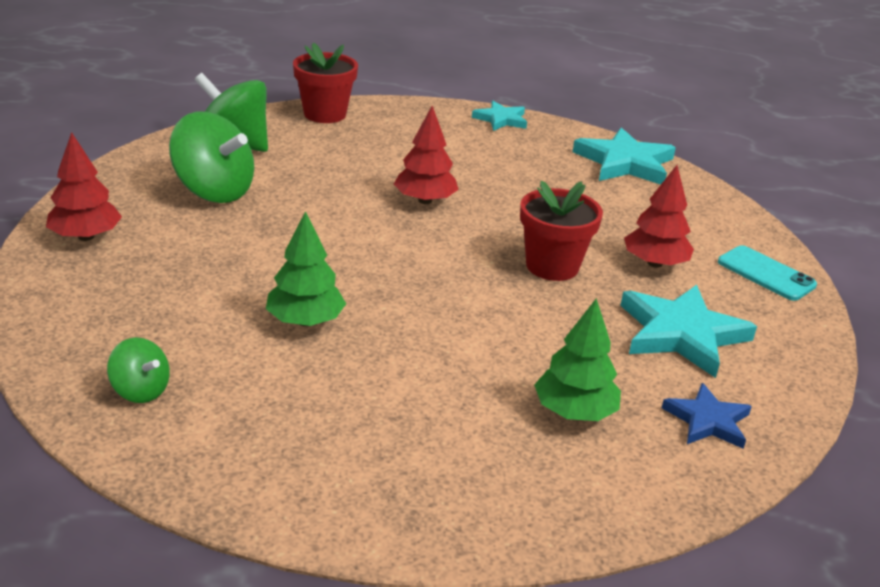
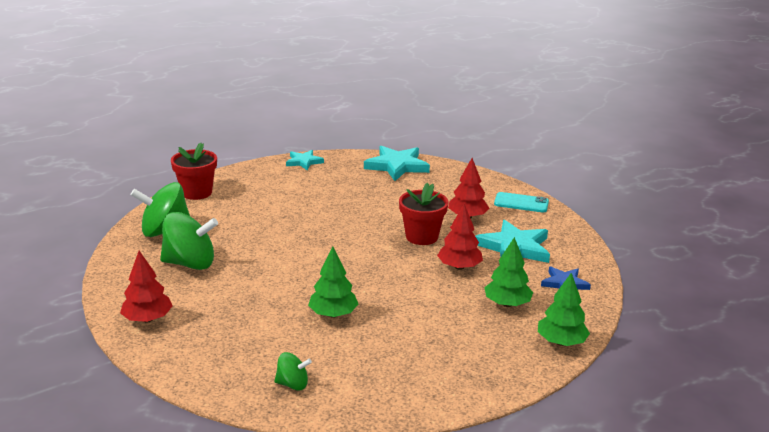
camera: 30 degrees left, 5 degrees down
red tree [394,106,459,204] -> red tree moved to [437,204,483,270]
none -> green tree [538,273,590,346]

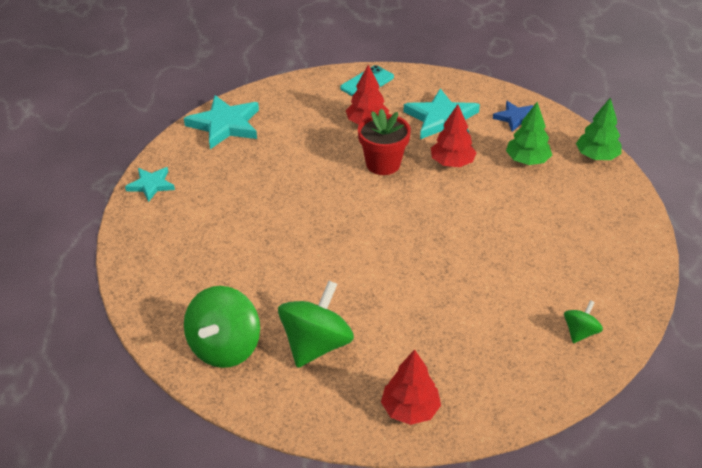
camera: 60 degrees left, 15 degrees up
red flower pot [171,143,217,200] -> none
green tree [308,247,358,318] -> none

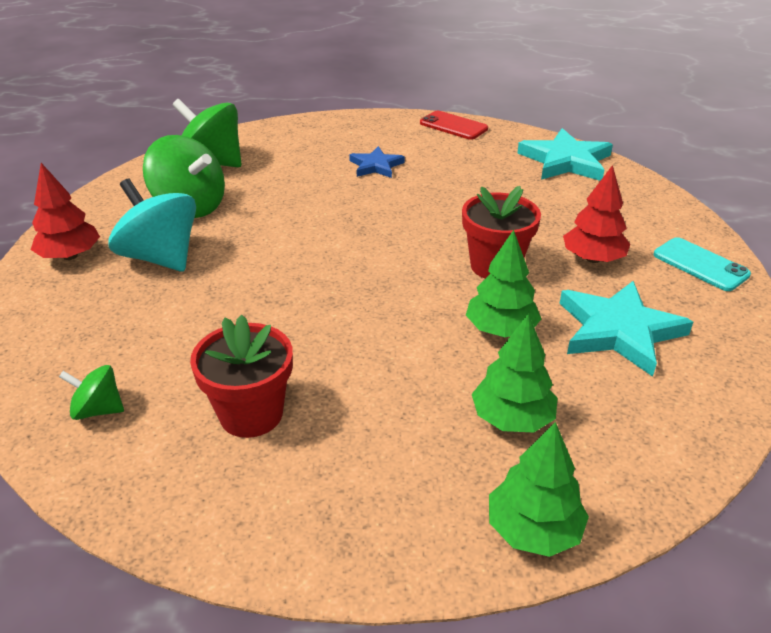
camera: 95 degrees right, 5 degrees down
turquoise star [125,167,175,202] -> red phone [420,111,488,140]
red tree [431,104,477,167] -> green tree [466,230,541,337]
blue star [493,101,533,132] -> blue star moved to [349,146,405,178]
green spinning top [564,300,603,343] -> green spinning top turned 150 degrees clockwise [59,365,124,420]
none -> turquoise spinning top [108,179,196,272]
none -> red flower pot [190,314,293,438]

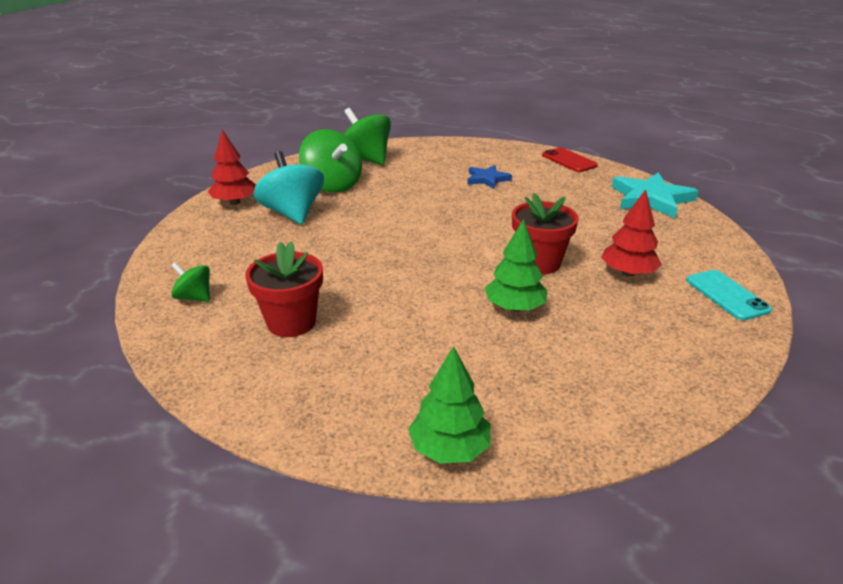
camera: 20 degrees right, 5 degrees down
green tree [472,314,558,433] -> none
turquoise star [559,281,693,377] -> none

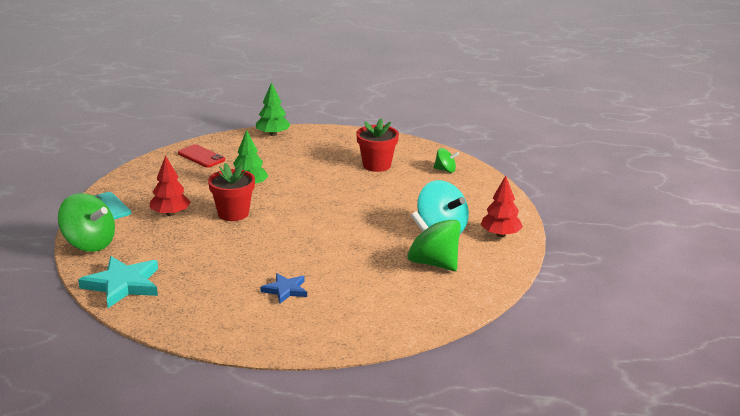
camera: 165 degrees right, 5 degrees down
green spinning top [344,108,391,165] -> green spinning top moved to [58,193,115,252]
red phone [542,148,598,172] -> red phone moved to [178,144,225,168]

